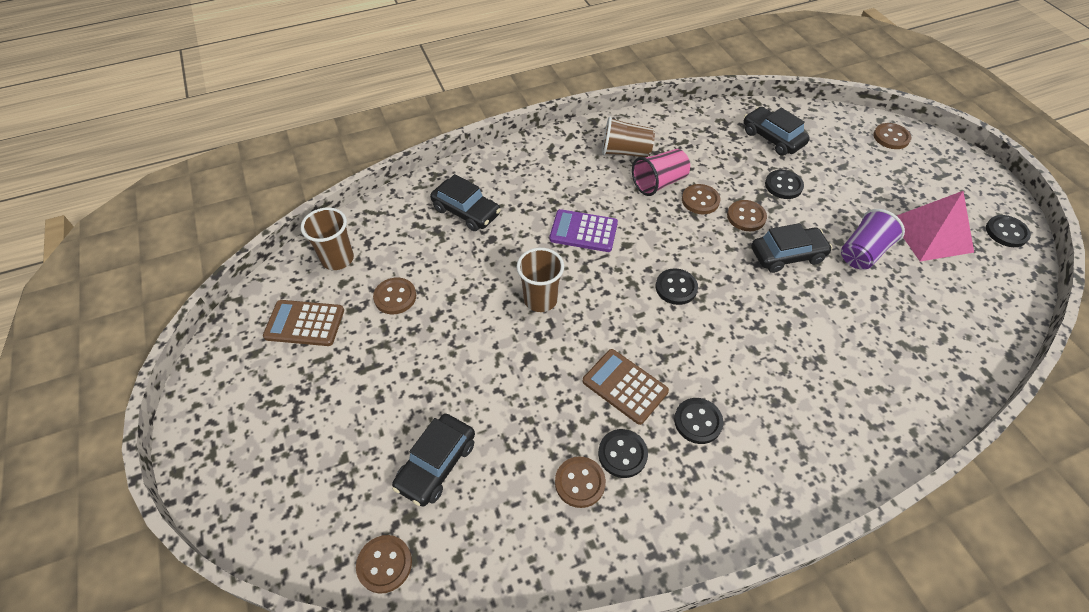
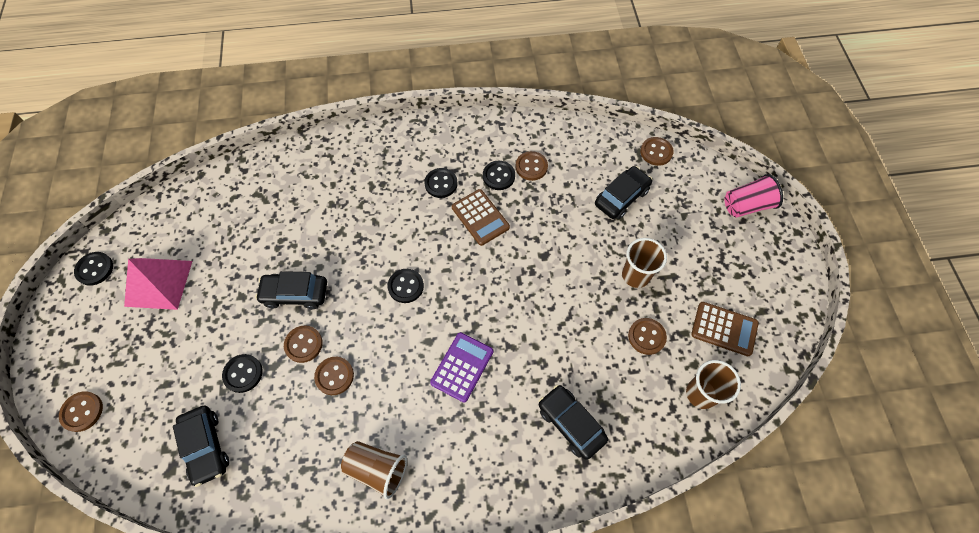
camera: 165 degrees left, 10 degrees up
brown cup [517,248,564,312] -> brown cup moved to [622,238,667,288]
purple calculator [549,209,618,252] -> purple calculator turned 90 degrees counterclockwise [430,332,493,403]
pink cup [632,149,690,196] -> pink cup moved to [725,174,783,217]
purple cup [841,209,905,270] -> none

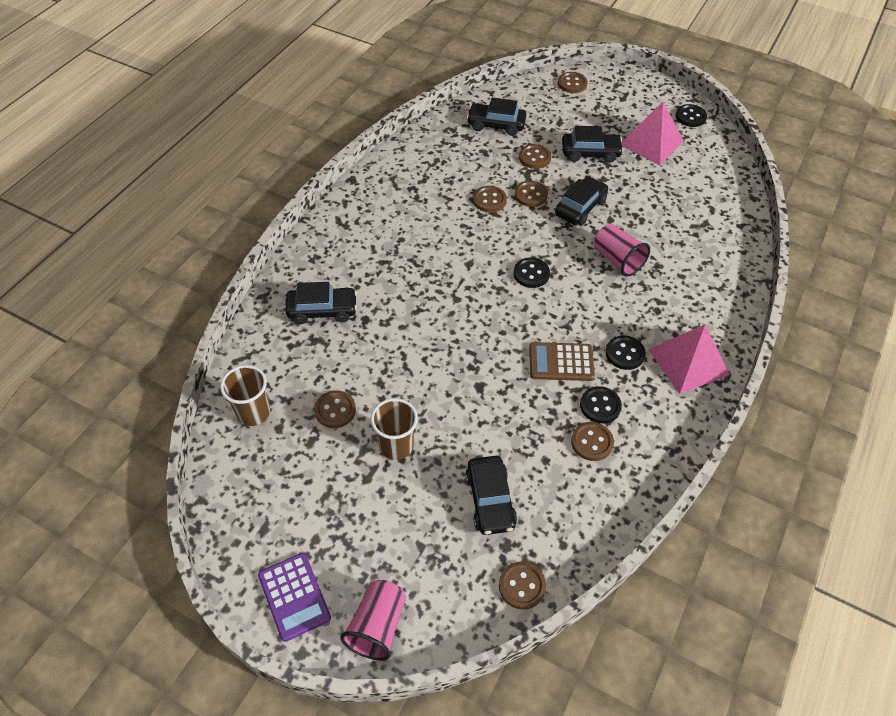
camera: 125 degrees right, 10 degrees down
black button [222,354,263,393] -> brown button [519,144,551,169]
brown cup [341,441,407,499] -> none
purple calculator [430,332,493,403] -> purple calculator moved to [258,553,331,642]
brown calculator [691,302,759,356] -> none
none -> black car [562,126,624,163]
none -> pink cup [594,224,650,276]
none -> pink pyramid [648,325,730,394]

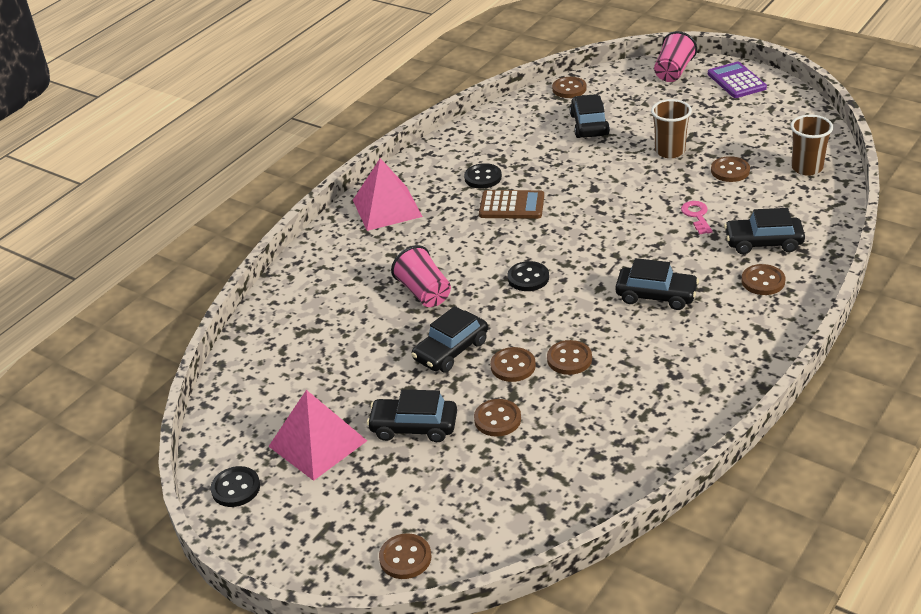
camera: 170 degrees left, 15 degrees down
black car [467,98,526,136] -> black car moved to [615,258,699,310]
brown button [571,422,614,461] -> brown button moved to [742,264,785,295]
black button [606,335,646,370] -> none
none -> pink key [681,201,713,234]

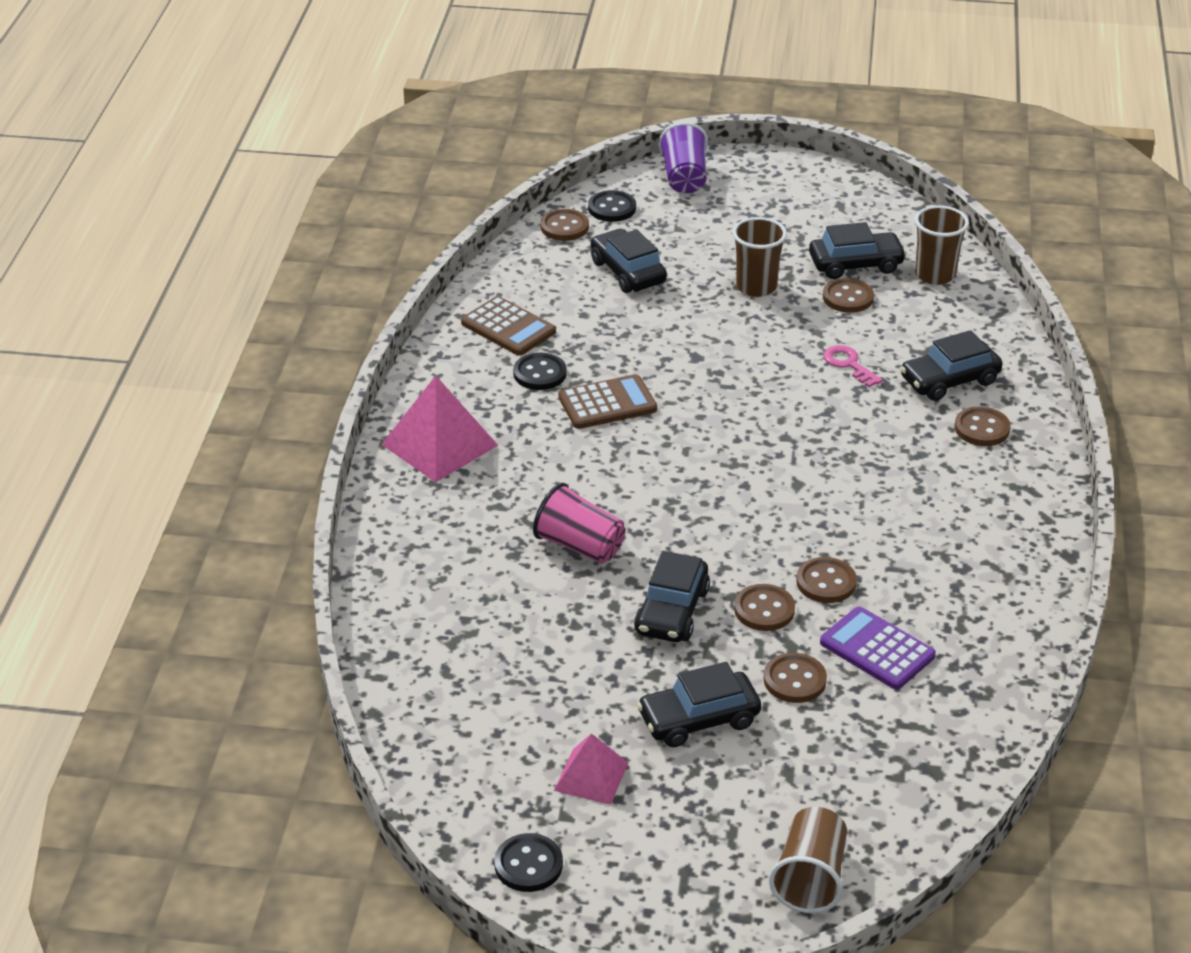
camera: 30 degrees left, 0 degrees up
pink pyramid [268,390,367,481] -> pink pyramid [554,733,629,805], size x0.60
brown button [379,533,431,579] -> brown cup [769,807,847,913]
black button [507,261,549,291] -> black button moved to [588,190,636,222]
black car [615,258,699,310] -> black car moved to [809,222,907,279]
pink cup [654,31,697,82] -> purple cup [658,122,708,193]
purple calculator [708,62,767,98] -> purple calculator moved to [820,607,936,689]
none -> brown calculator [461,296,556,356]

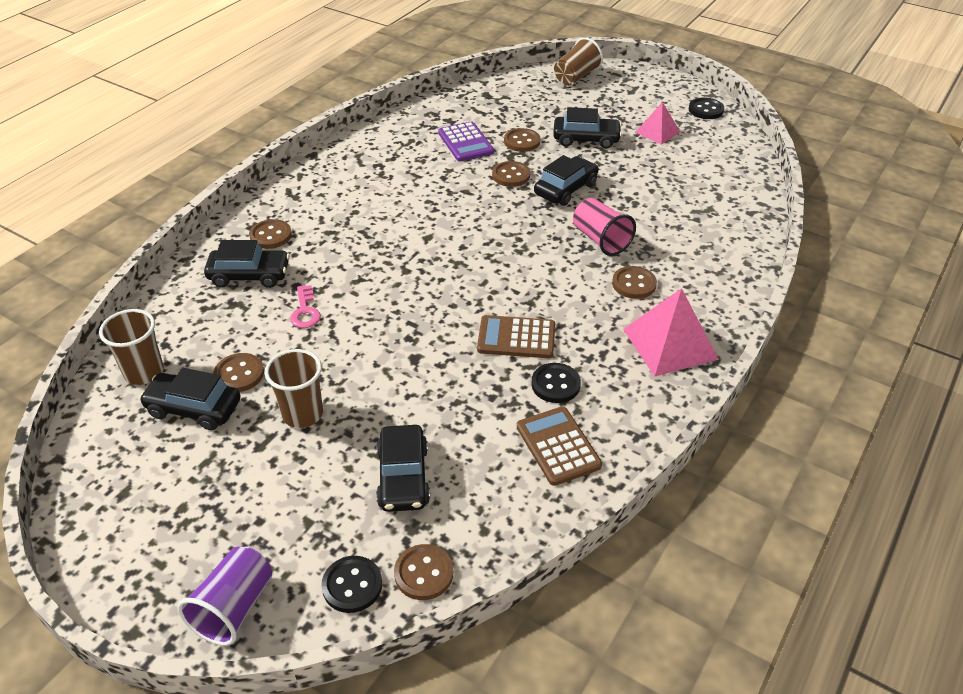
camera: 155 degrees left, 5 degrees up
brown button [796,557,857,603] -> brown button moved to [612,266,657,299]

